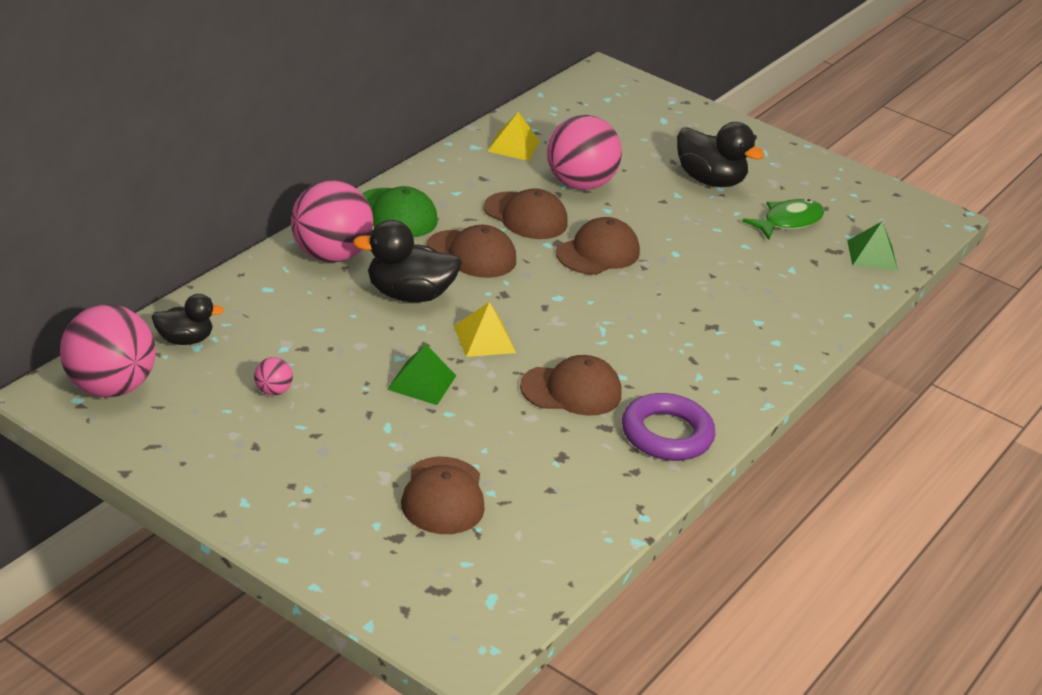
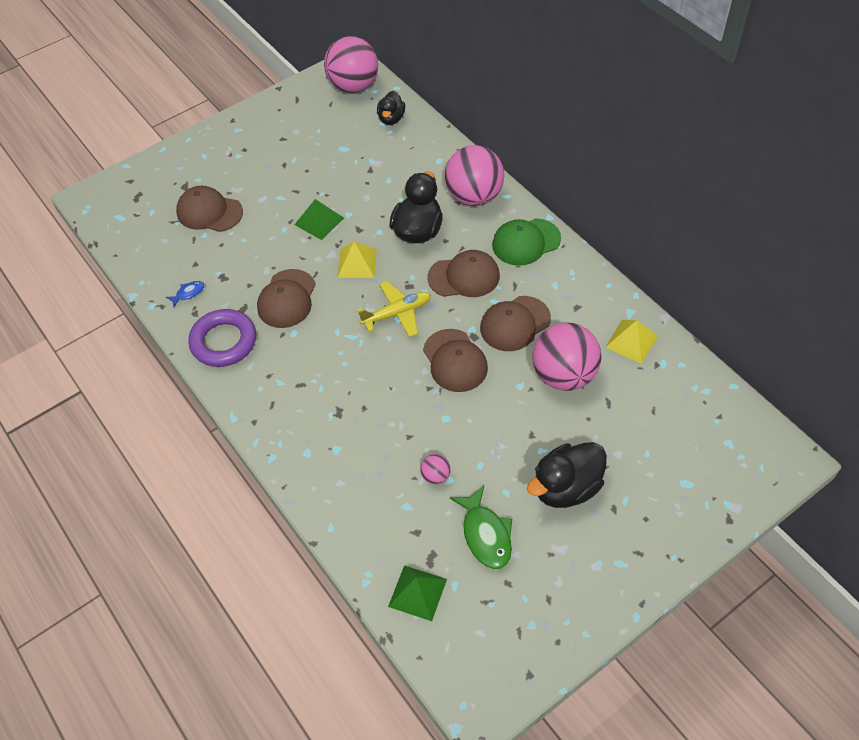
camera: 115 degrees right, 20 degrees up
pink ball [254,357,293,395] -> pink ball moved to [420,454,451,484]
brown cap [426,225,516,278] -> brown cap turned 135 degrees counterclockwise [427,250,500,297]
none -> blue fish [166,281,204,307]
none -> yellow plane [357,281,431,337]

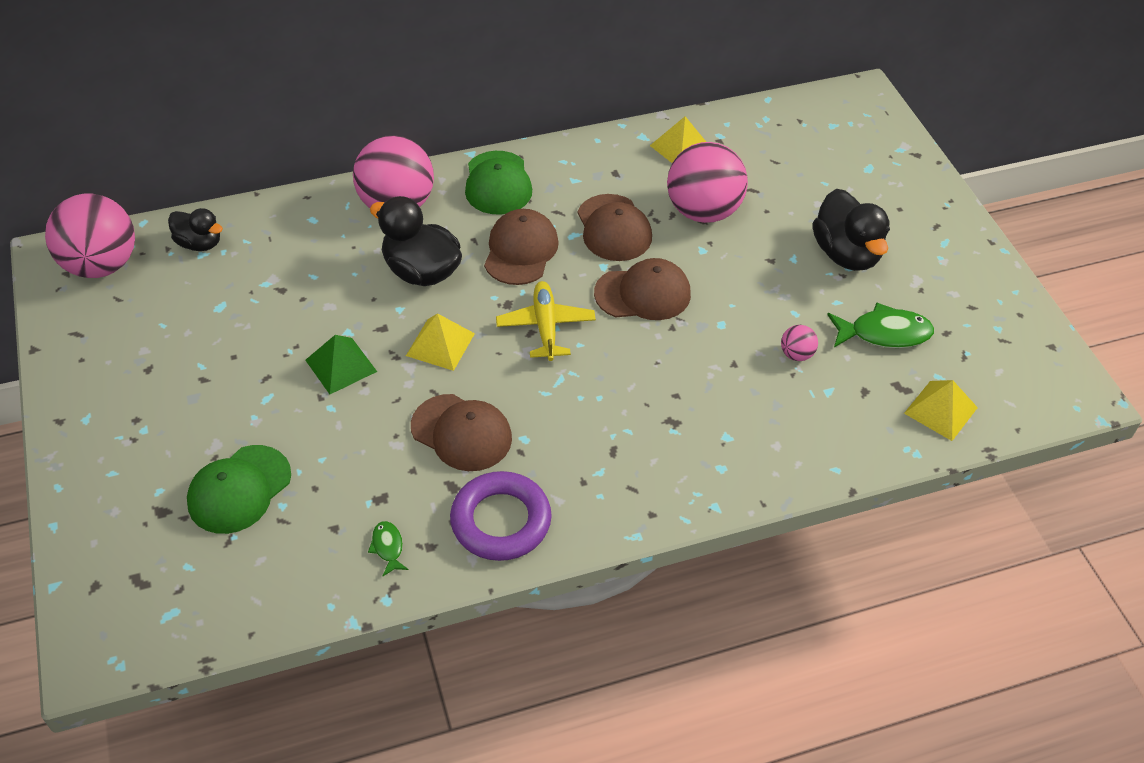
camera: 75 degrees left, 5 degrees down
blue fish [166,281,204,307] -> green fish [368,521,408,576]
brown cap [176,186,243,232] -> green cap [187,445,291,534]
green pyramid [388,565,447,621] -> yellow pyramid [904,380,978,441]

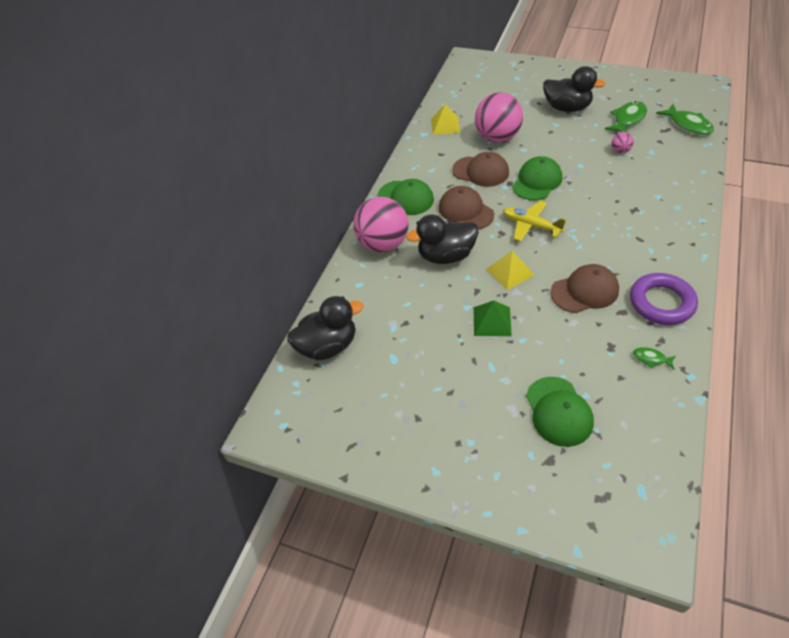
camera: 45 degrees left, 0 degrees up
pink ball [45,194,135,278] -> none
black duck [168,208,223,251] -> black duck [287,296,363,361], size x1.64
brown cap [594,258,691,320] -> green cap [512,156,562,201]
yellow pyramid [904,380,978,441] -> green fish [656,104,714,135]

